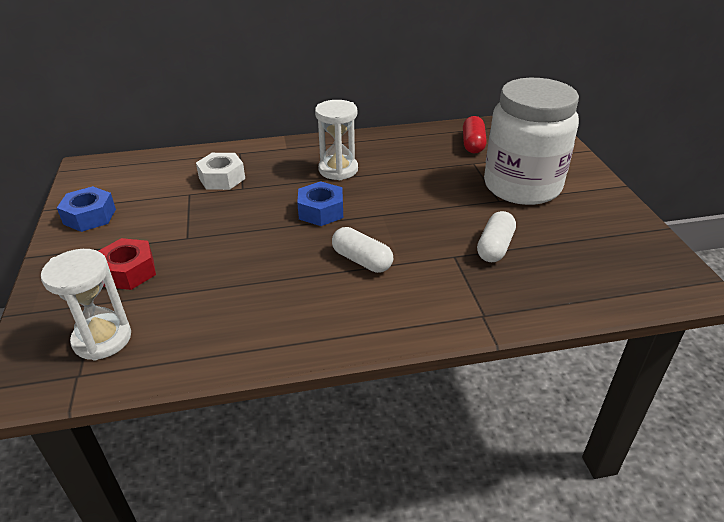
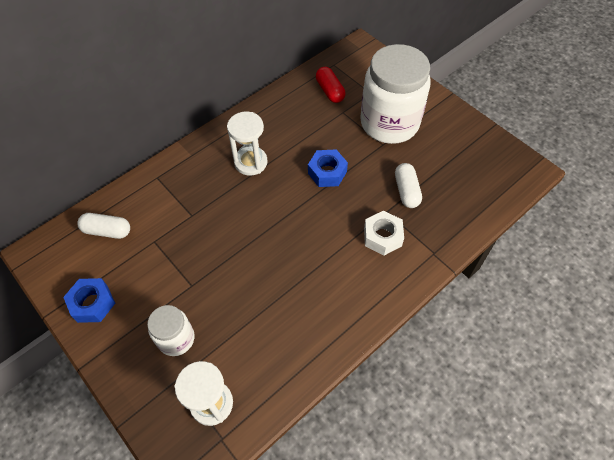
camera: 30 degrees left, 20 degrees up
red nut [99,238,156,290] -> white jar [147,305,194,356]
white nut [196,153,245,190] -> white nut moved to [364,211,404,256]
blue nut [297,181,343,226] -> blue nut moved to [308,149,348,187]
white capsule [332,227,393,273] -> white capsule moved to [77,213,130,239]

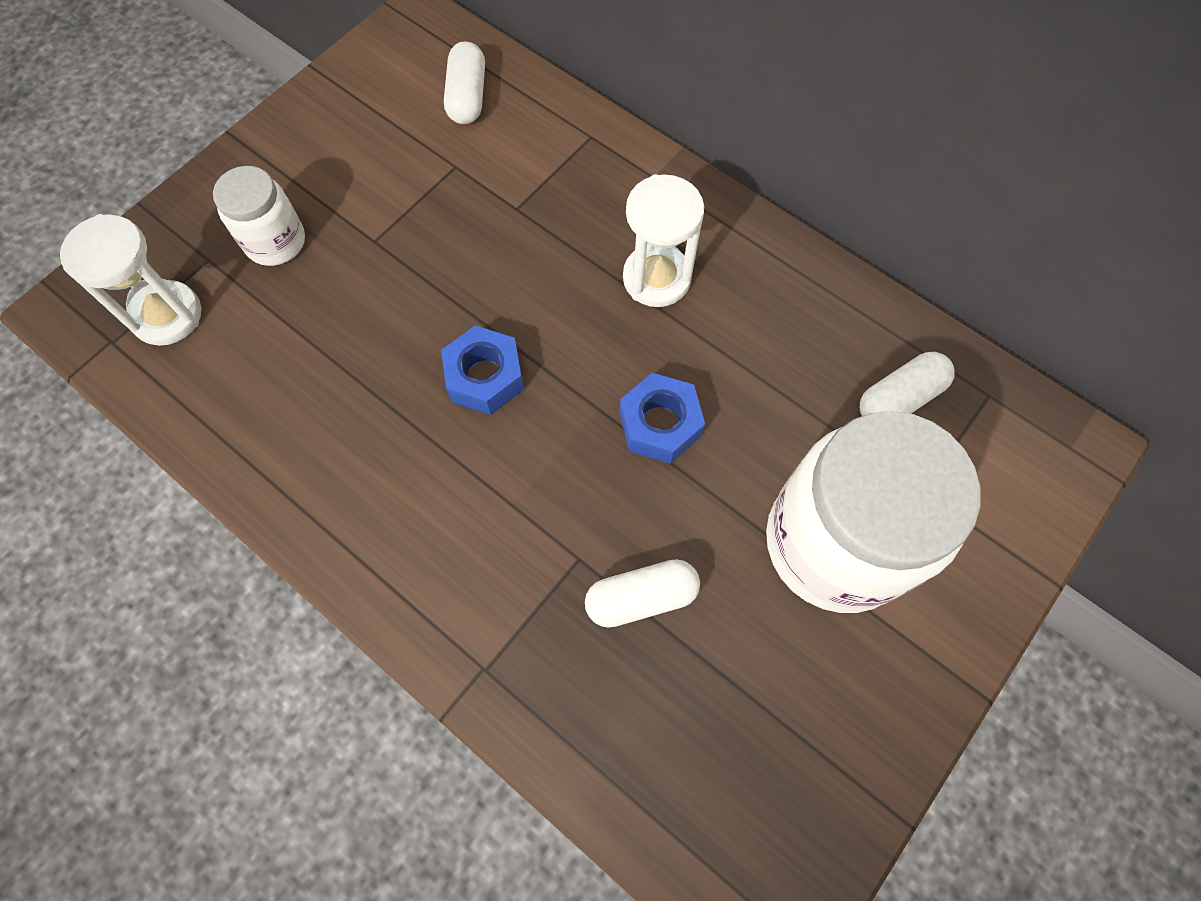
camera: 80 degrees right, 10 degrees up
blue nut [63,278,115,323] -> blue nut moved to [441,325,524,415]
red capsule [316,67,345,103] -> white capsule [860,352,955,416]
white nut [364,211,404,256] -> none

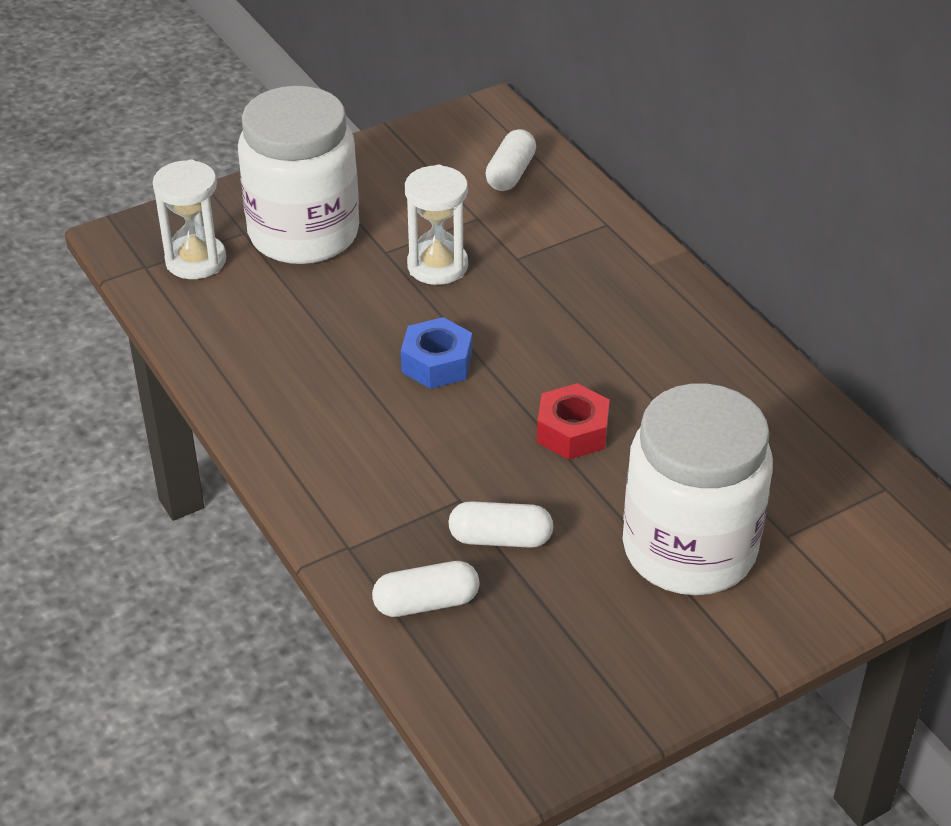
camera: 20 degrees right, 25 degrees down
white jar [213,166,305,266] -> white jar [238,86,359,264], size x2.01
blue nut [620,373,705,464] -> red nut [537,383,610,460]
white hourglass [623,174,704,307] -> white hourglass moved to [405,165,468,285]
white capsule [860,352,955,416] -> white capsule moved to [372,561,480,617]

